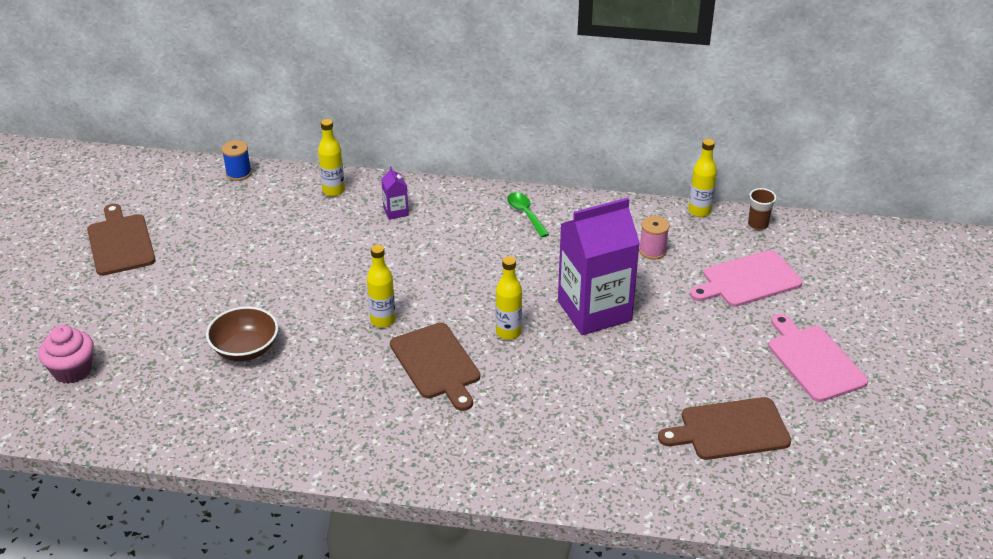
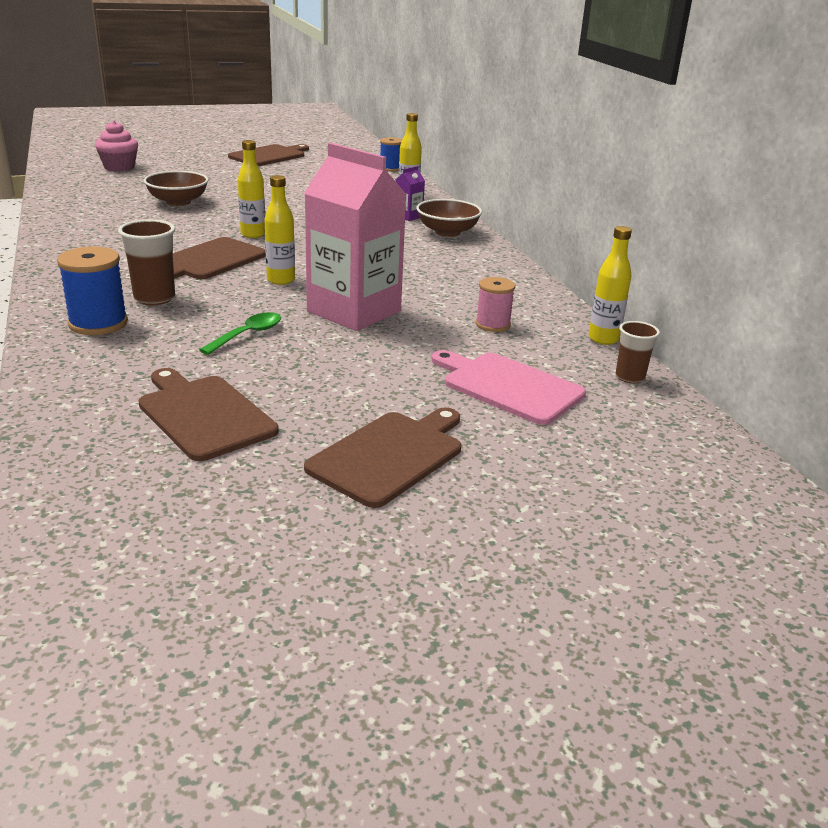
camera: 60 degrees right, 10 degrees down
green spoon [507,192,549,237] -> green spoon moved to [199,312,281,355]
purple carton [558,198,640,335] -> pink carton [304,143,407,331]
pink cutting board [768,314,868,402] -> brown cutting board [304,408,461,508]
none -> blue spool [57,247,128,335]
none -> brown cup [118,219,175,305]
none -> brown bowl [416,199,482,237]

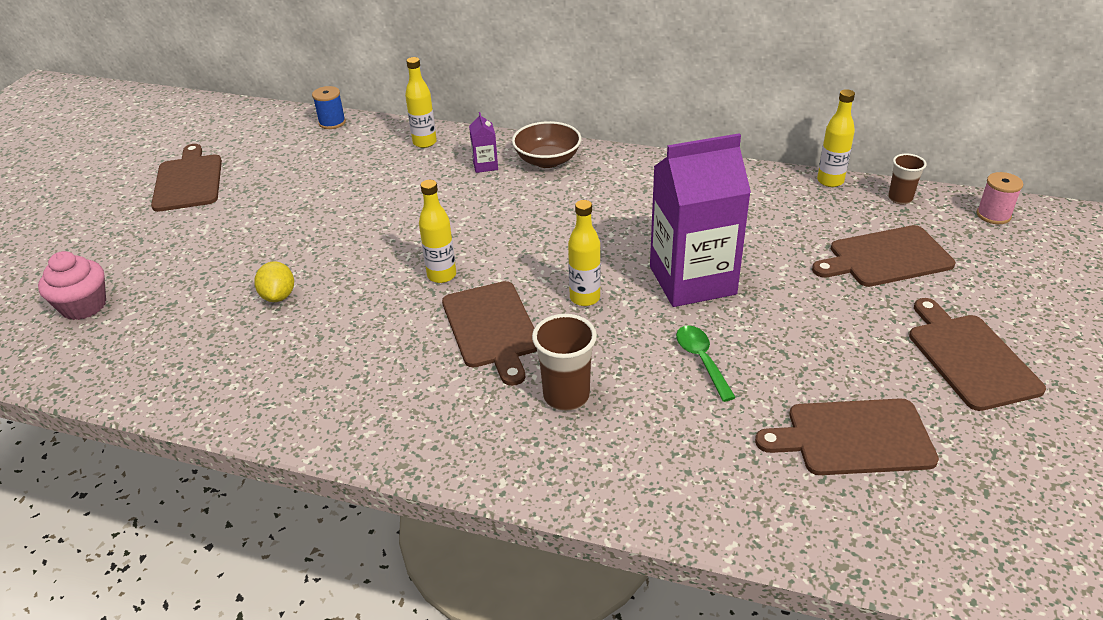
camera: 50 degrees left, 10 degrees up
blue spool [57,247,128,335] -> none
brown bowl [144,171,208,206] -> yellow lemon [254,262,294,302]
pink carton [304,143,407,331] -> purple carton [650,133,751,307]
pink cutting board [432,350,586,425] -> brown cutting board [812,225,955,287]
pink spool [476,277,515,332] -> pink spool moved to [976,172,1023,224]

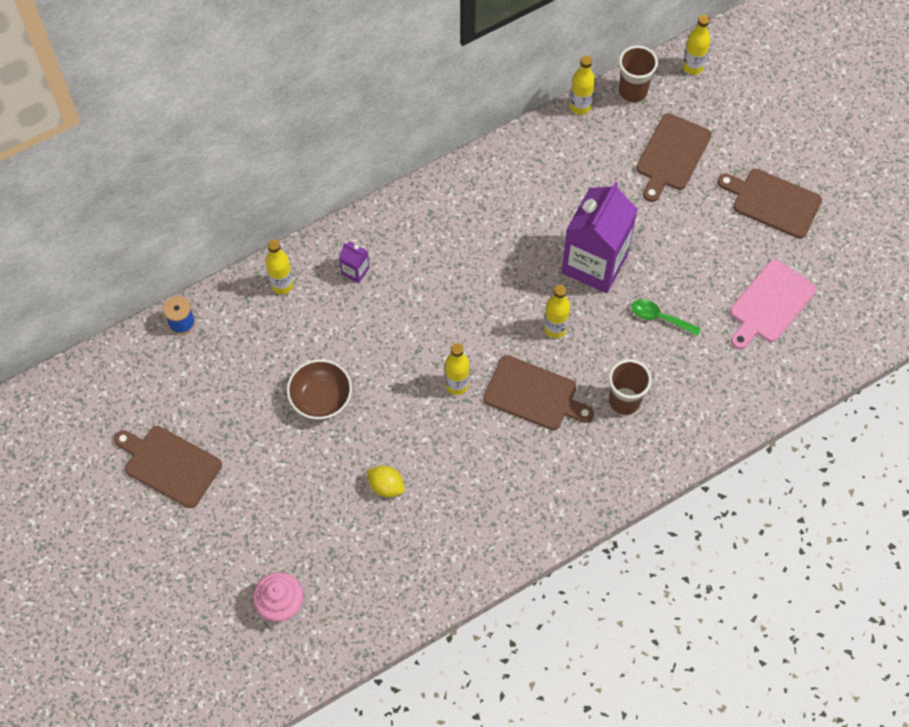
camera: 50 degrees left, 25 degrees up
brown bowl [512,121,581,168] -> brown bowl moved to [287,359,352,419]
brown cutting board [755,398,939,475] -> pink cutting board [730,259,816,349]
brown cup [888,153,927,205] -> brown cup [619,46,658,103], size x1.54
pink spool [976,172,1023,224] -> yellow bottle [682,15,710,75]

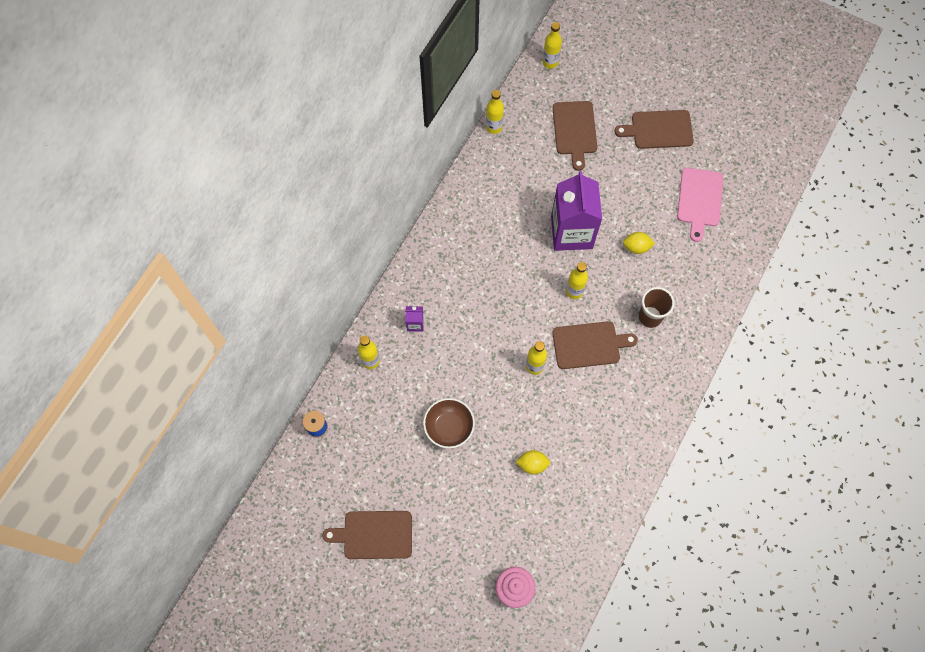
camera: 30 degrees left, 5 degrees up
brown cup [619,46,658,103] -> none
green spoon [631,299,701,336] -> yellow lemon [623,232,655,254]

